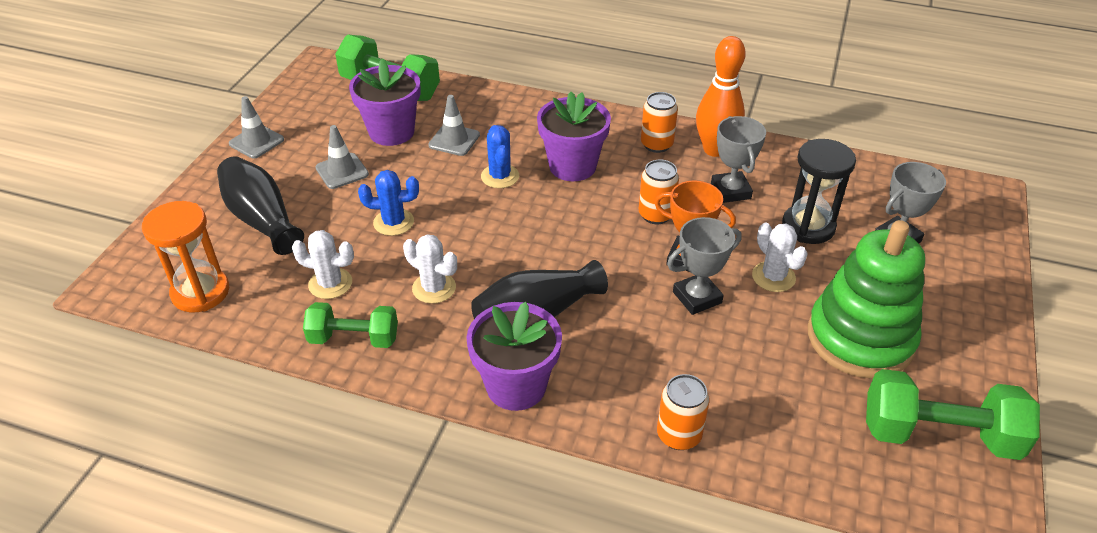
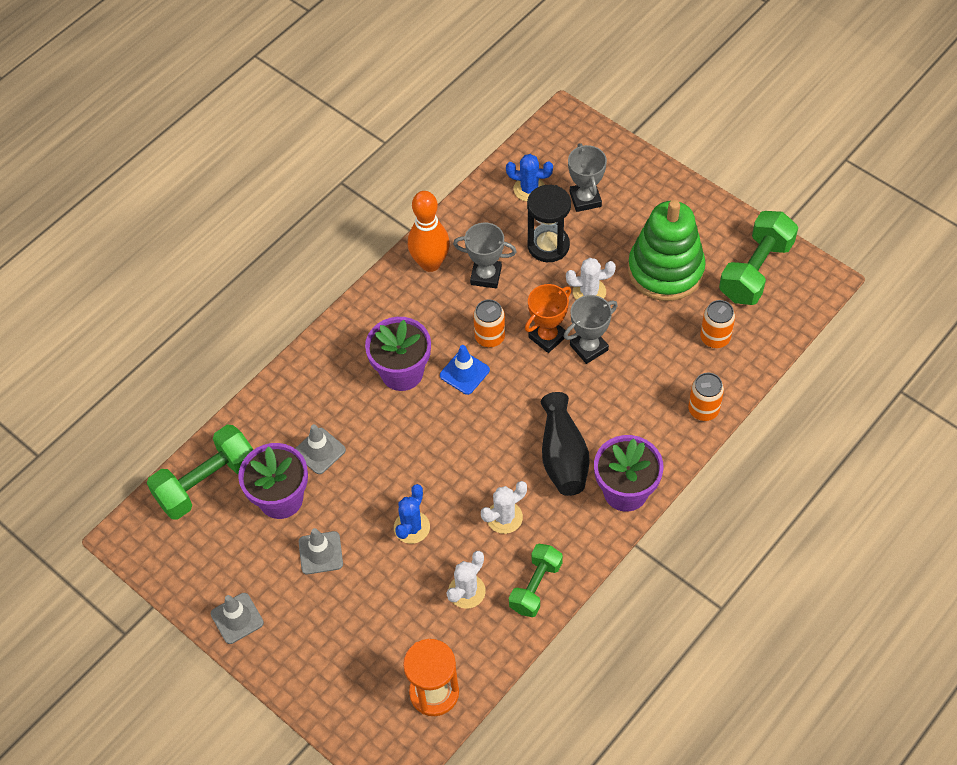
camera: 65 degrees left, 15 degrees up
black vase [217,156,304,255] -> none
blue cactus [481,125,519,188] -> blue cactus moved to [506,154,553,202]
orange can [641,92,678,153] -> orange can moved to [700,300,735,348]
grey trophy [667,217,742,315] -> grey trophy turned 60 degrees clockwise [564,295,618,364]
none -> blue traffic cone [440,345,490,395]

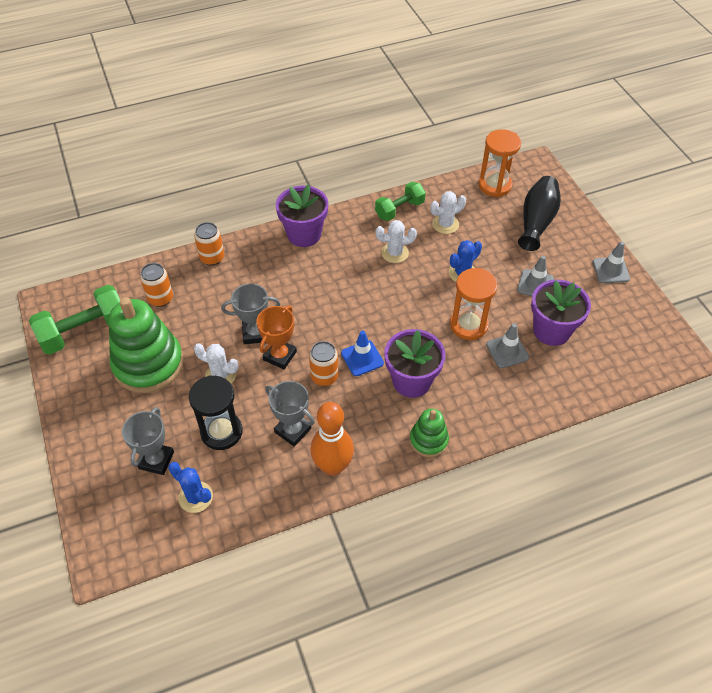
camera: 155 degrees left, 5 degrees down
green dumbbell [147,425,254,520] -> none
orange trophy [525,284,571,353] -> orange trophy turned 45 degrees counterclockwise [256,305,297,369]
black vase [541,392,589,496] -> black vase moved to [518,176,561,251]
none -> green stacking toy [410,408,449,457]
none -> orange hourglass [450,268,497,340]

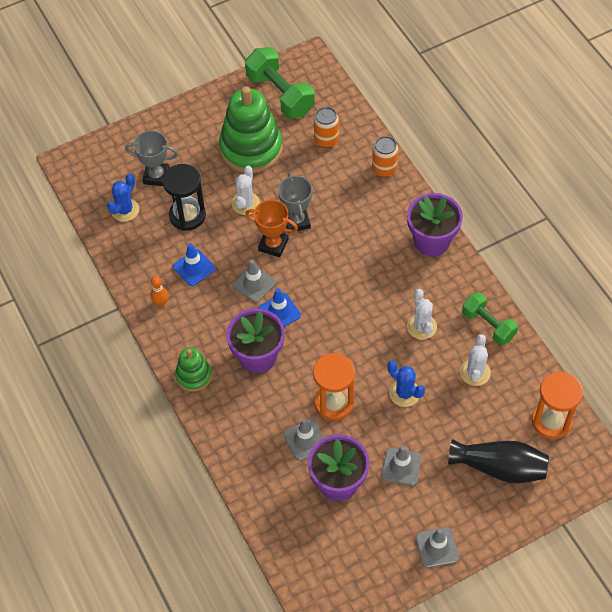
camera: 85 degrees right, 5 degrees up
grey trophy [265,381,315,446] -> blue traffic cone [173,243,215,286]
orange can [309,341,338,386] -> grey traffic cone [233,260,276,303]
orange bowling pin [310,402,354,476] -> orange bowling pin [150,276,168,307], size x0.47
white cactus [430,191,466,234] -> white cactus turned 45 degrees clockwise [460,334,491,386]

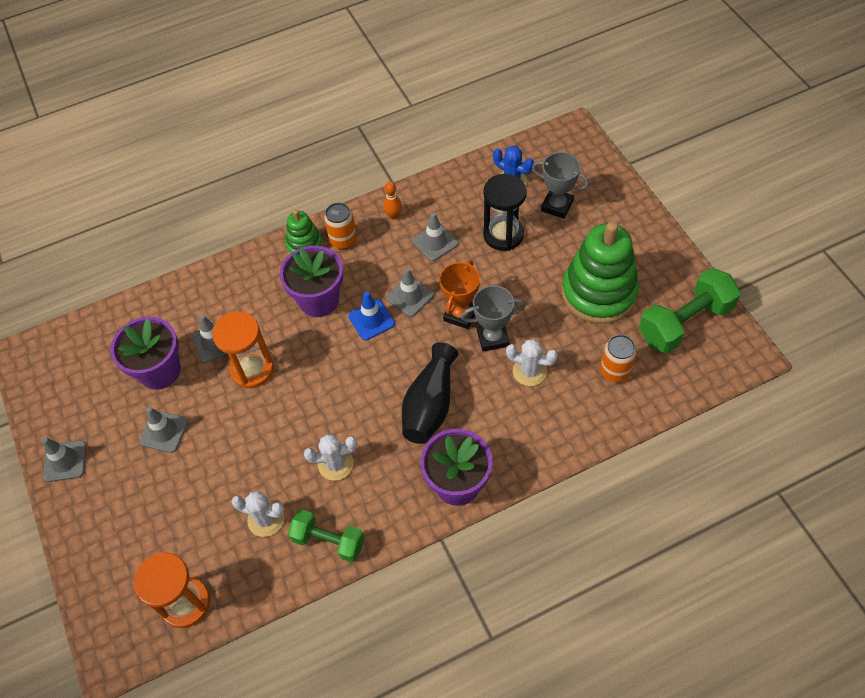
camera: 95 degrees right, 0 degrees up
grey trophy [125,130,178,186] -> grey trophy turned 75 degrees counterclockwise [532,152,590,219]
blue traffic cone [173,243,215,286] -> grey traffic cone [413,212,458,261]
white cactus [232,166,260,215] -> white cactus moved to [506,339,558,386]
orange can [372,136,398,177] -> orange can moved to [324,203,357,250]
blue cactus [387,360,425,407] -> none
black vase [448,439,549,483] -> black vase moved to [402,342,458,444]
green dumbbell [462,292,518,345] -> green dumbbell turned 60 degrees clockwise [288,509,365,562]

